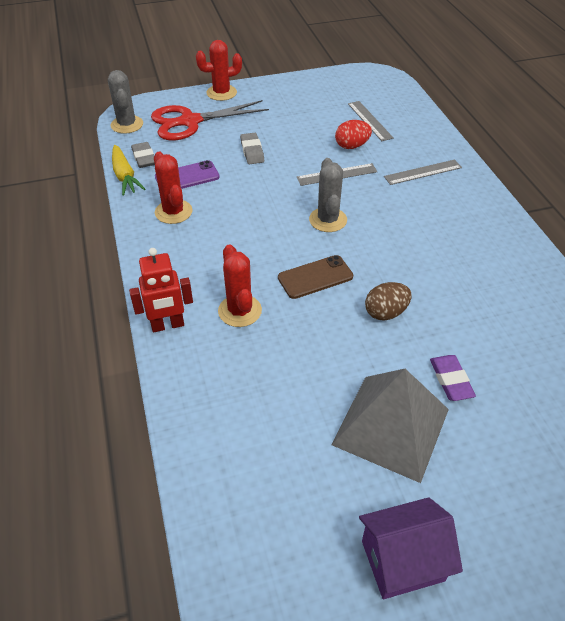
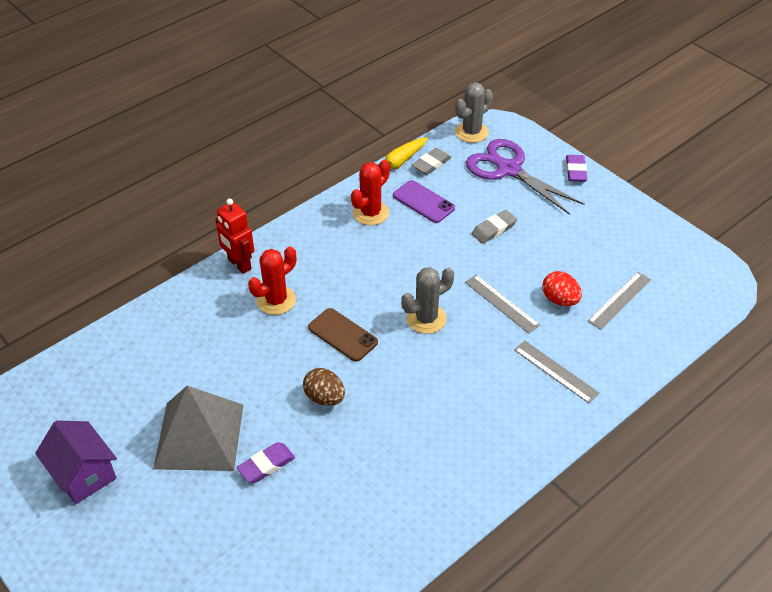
camera: 65 degrees right, 0 degrees up
red scissors [151,100,269,140] -> purple scissors [466,139,585,215]
red cactus [196,40,242,101] -> purple eraser [566,155,587,182]

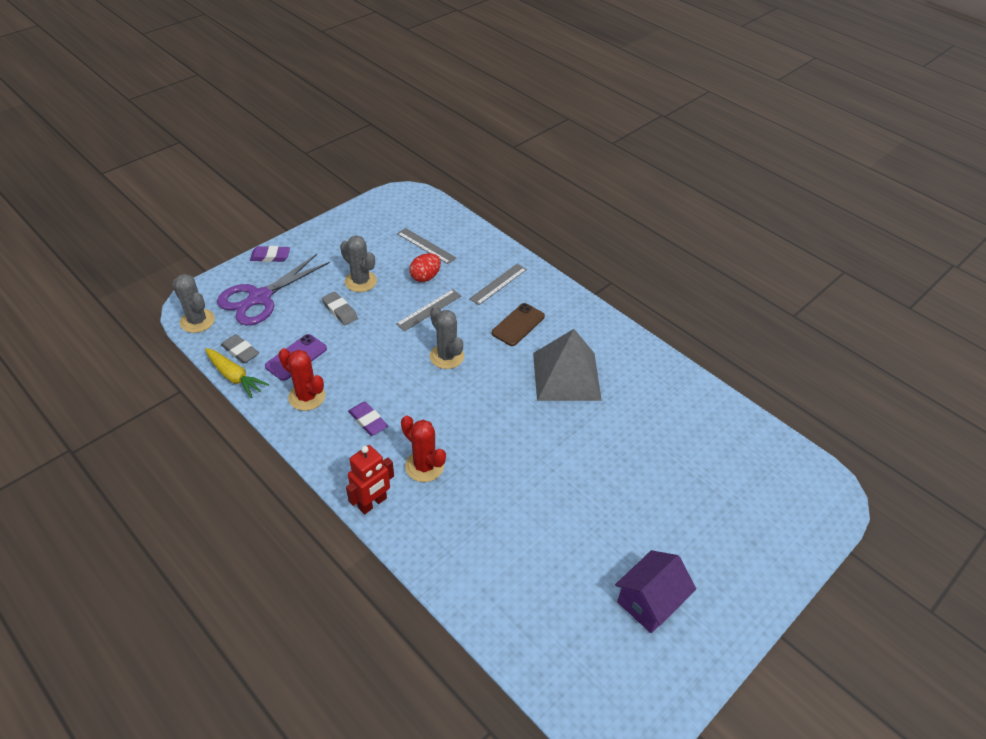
camera: 95 degrees left, 0 degrees up
grey pyramid [153,386,243,471] -> grey pyramid moved to [533,329,602,401]
purple eraser [237,442,295,483] -> purple eraser moved to [348,402,388,436]
brown egg [303,368,345,406] -> none
brown phone [308,308,378,362] -> brown phone moved to [492,303,545,346]
none -> grey cactus [340,235,377,292]

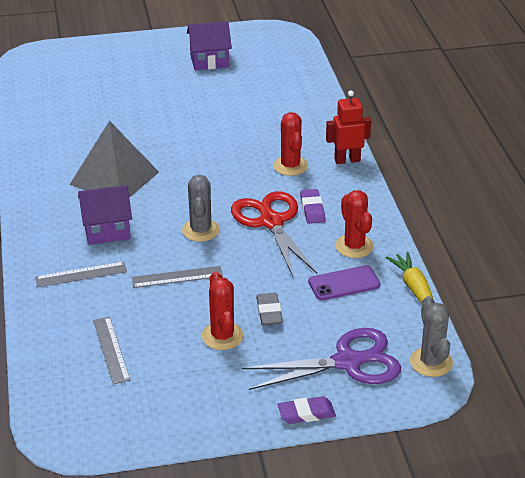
camera: 145 degrees left, 10 degrees down
grey eraser [221,334,259,364] -> none
purple eraser [250,246,290,262] -> purple eraser turned 45 degrees counterclockwise [278,396,336,424]
grey cactus [340,235,377,292] -> red cactus [202,272,244,350]
red egg [409,253,441,282] -> none
brown phone [492,303,545,346] -> purple house [78,185,132,245]
none -> red scissors [231,191,317,278]

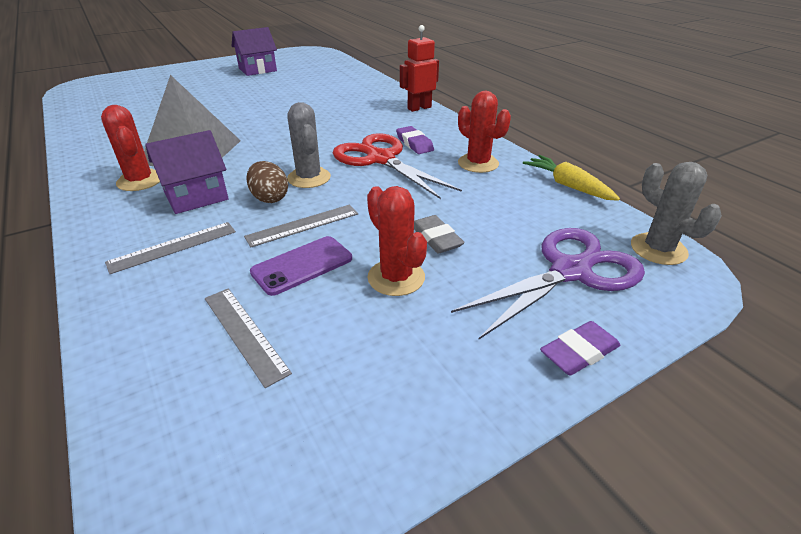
camera: 20 degrees left, 0 degrees up
red cactus [273,112,308,176] -> red cactus moved to [101,105,160,191]
purple phone [308,265,381,300] -> purple phone moved to [250,236,352,296]
none -> brown egg [247,161,288,203]

